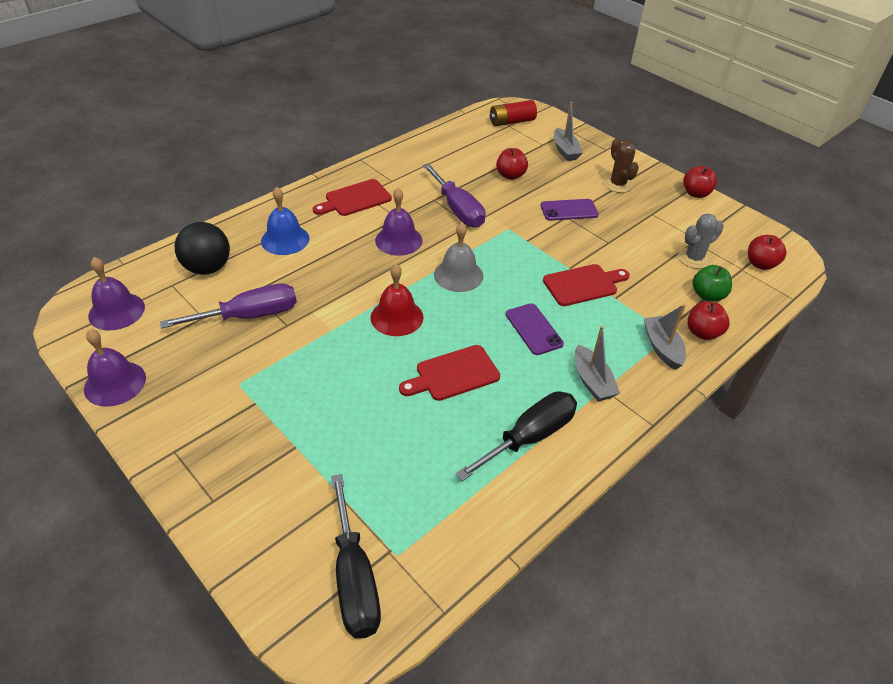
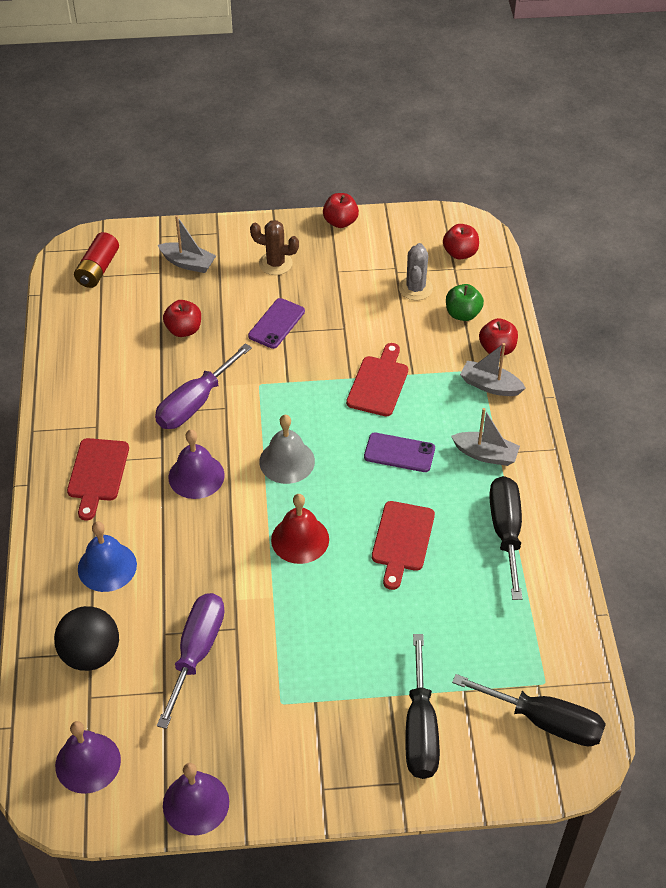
camera: 50 degrees left, 5 degrees up
purple screwdriver [423,163,485,227] -> purple screwdriver turned 120 degrees clockwise [155,343,252,429]
none -> black screwdriver [405,634,440,779]

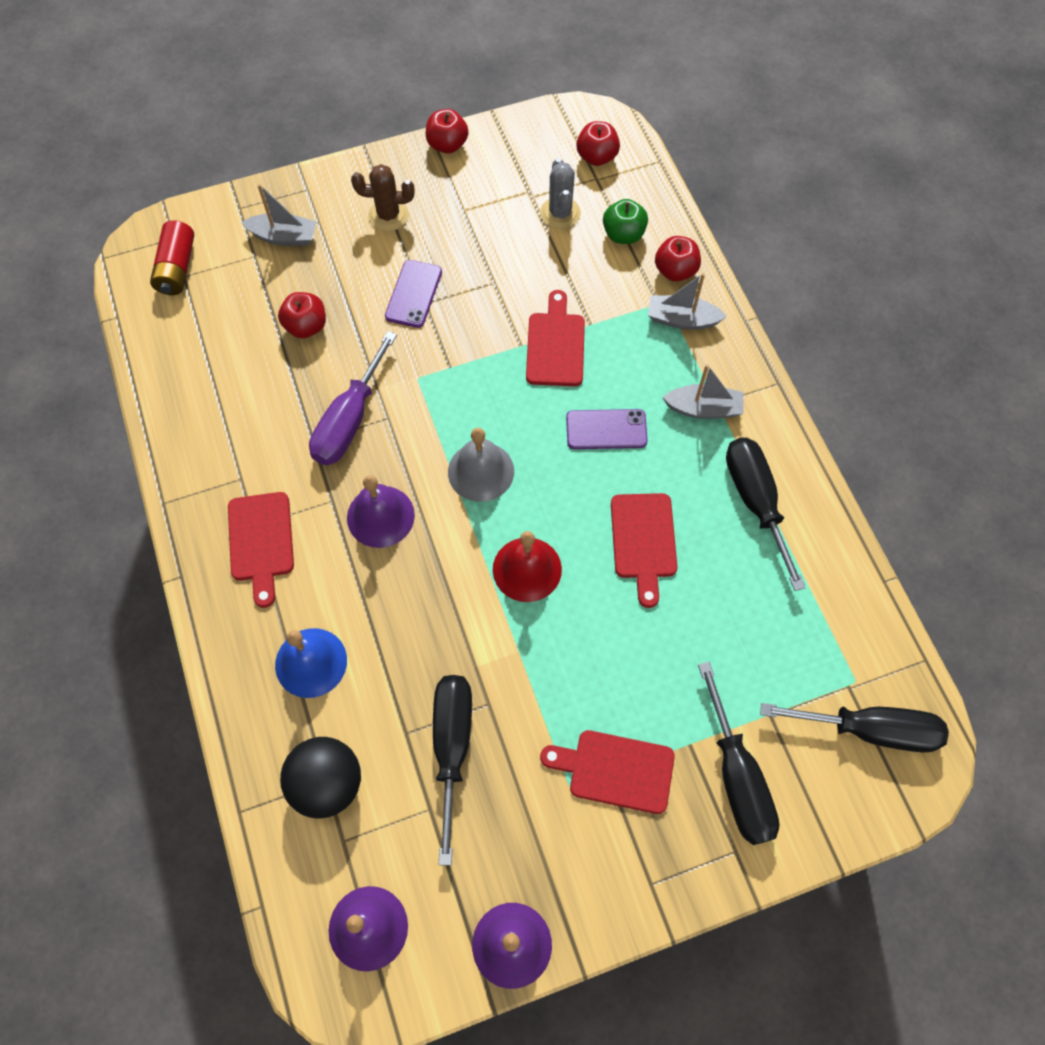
camera: 15 degrees left, 15 degrees up
purple screwdriver [157,593,225,729] -> black screwdriver [433,675,472,866]
none -> red cutting board [540,730,675,814]

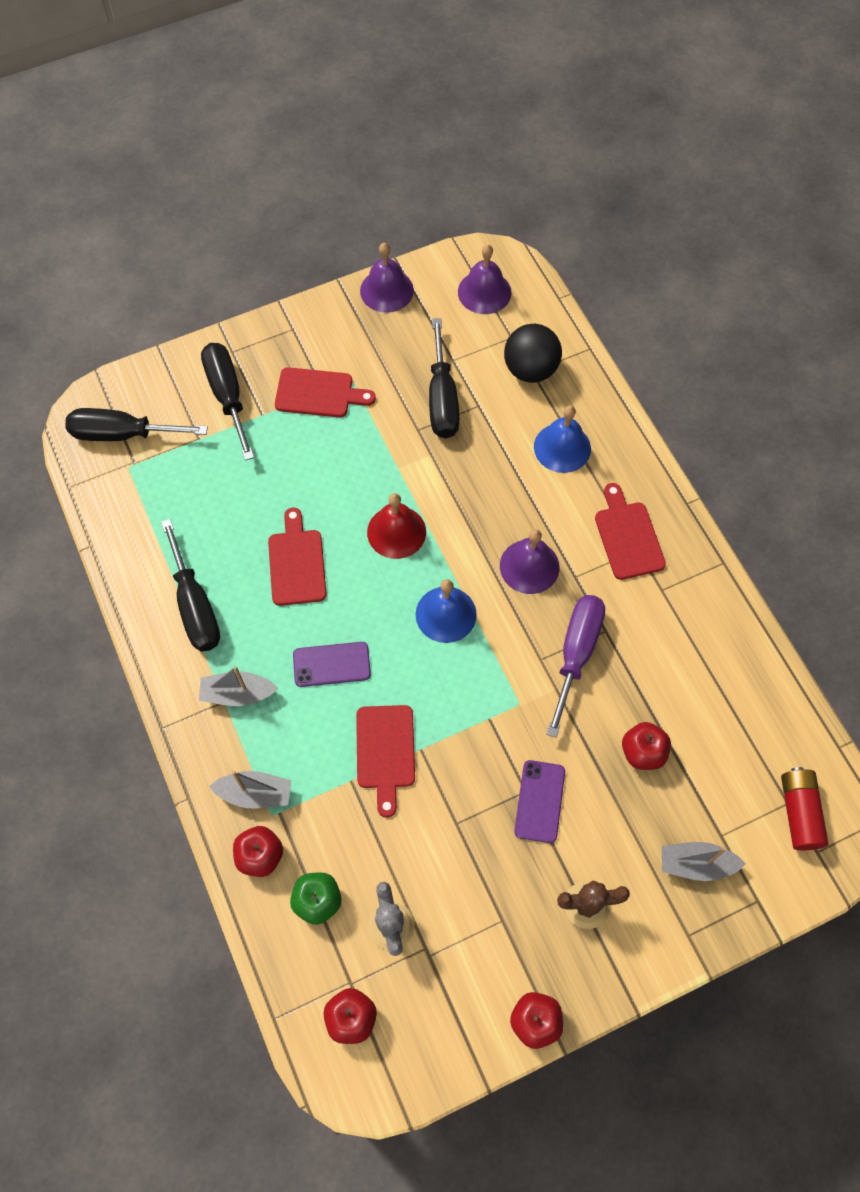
camera: 175 degrees right, 0 degrees up
grey bell [448,428,514,502] -> blue bell [416,579,477,643]

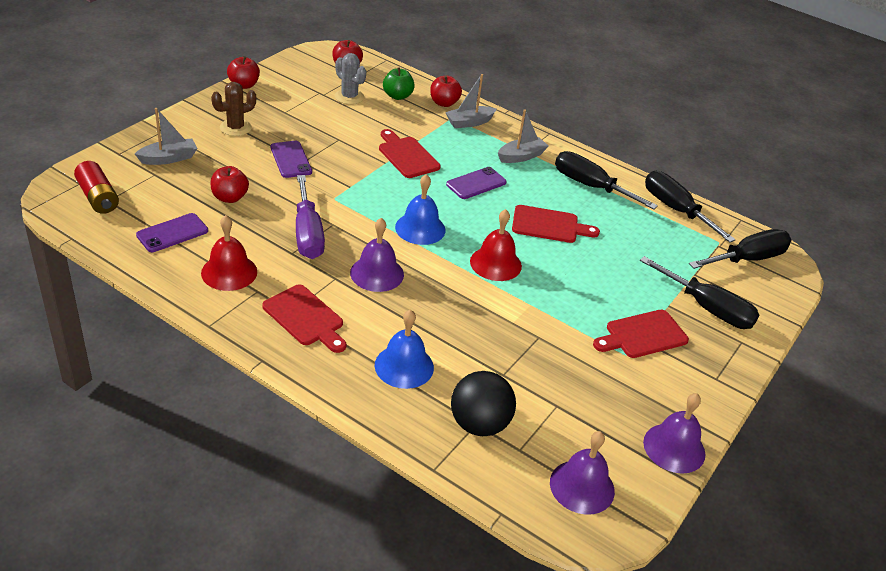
camera: 145 degrees right, 25 degrees down
red cutting board [268,508,327,606] -> red cutting board turned 45 degrees counterclockwise [512,205,600,243]
black screwdriver [429,318,460,438] -> black screwdriver moved to [645,171,736,242]
none -> purple phone [136,213,208,252]
none -> red bell [201,215,257,291]

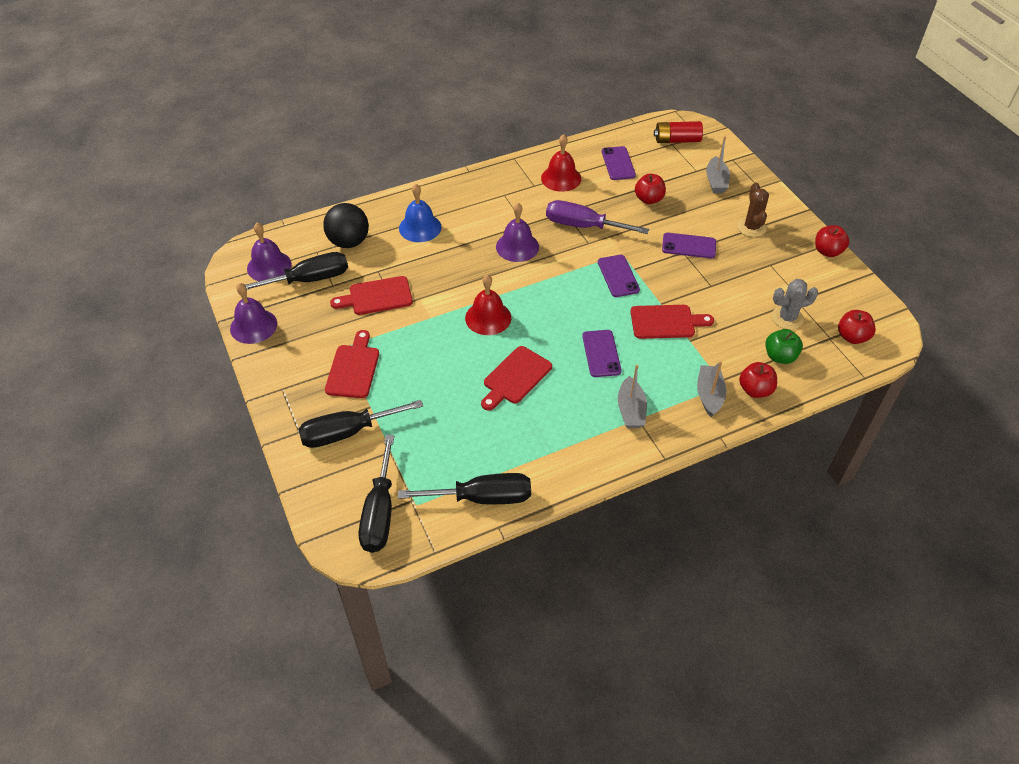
camera: 125 degrees right, 10 degrees up
red cutting board [262,284,346,353] -> red cutting board moved to [330,276,413,315]
blue bell [395,174,446,245] -> none
black screwdriver [555,151,658,210] -> black screwdriver moved to [245,252,348,290]
none -> purple phone [598,255,640,297]

